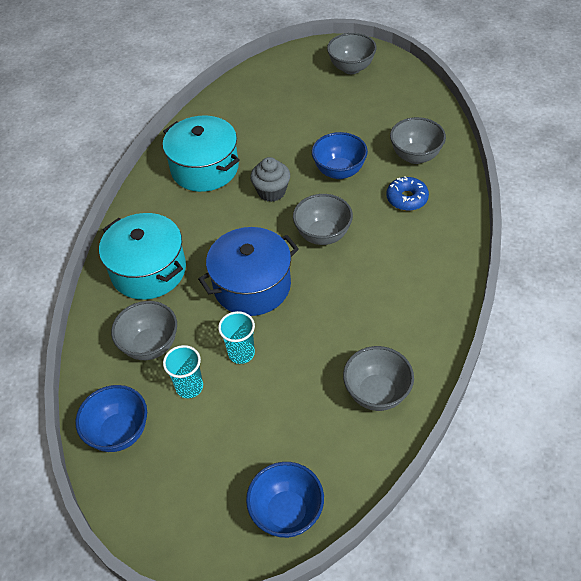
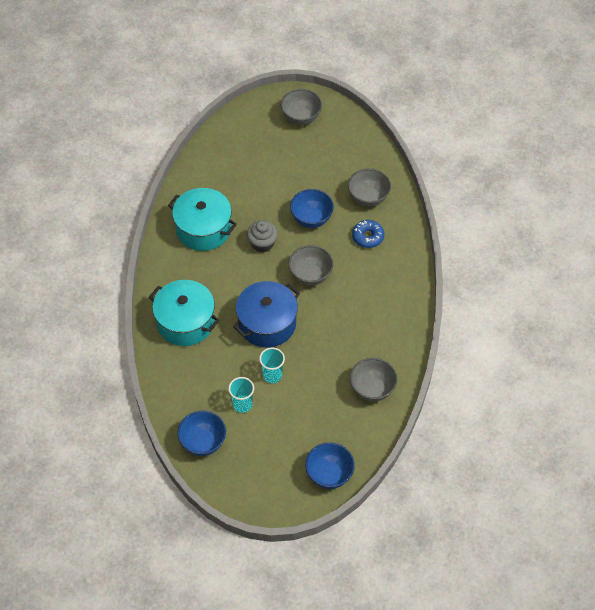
camera: 15 degrees left, 5 degrees up
grey bowl [111,301,177,360] -> none

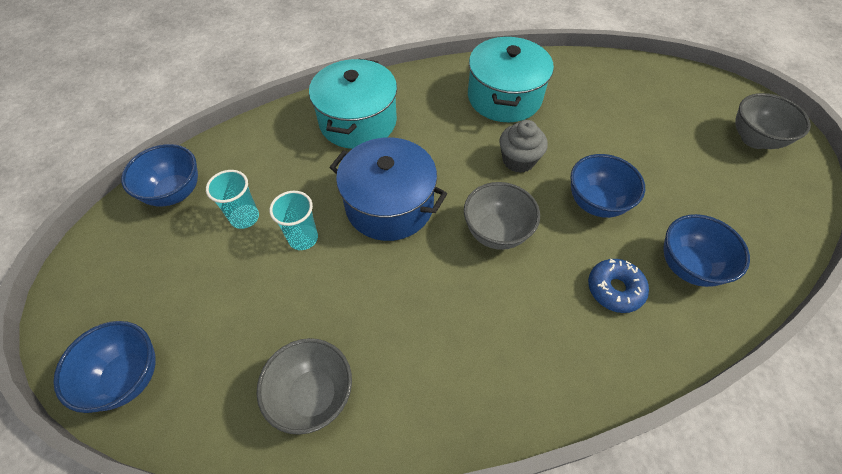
camera: 70 degrees right, 0 degrees up
grey bowl [348,168,391,207] -> blue bowl [663,214,750,287]

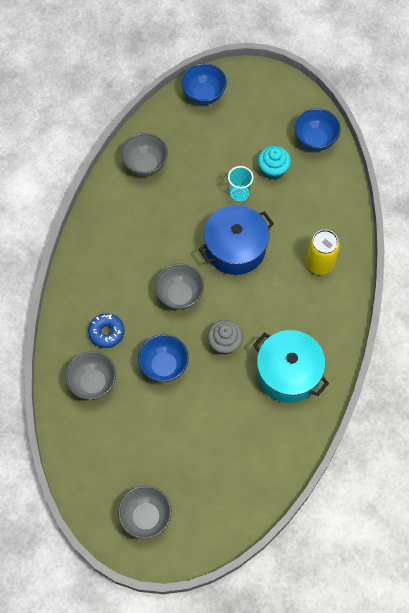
camera: 120 degrees right, 10 degrees up
turquoise cup [206,170,259,229] -> turquoise cupcake [258,146,291,180]
turquoise pot [309,58,397,149] -> yellow can [306,230,340,275]
blue bowl [663,214,750,287] -> grey bowl [65,351,116,400]

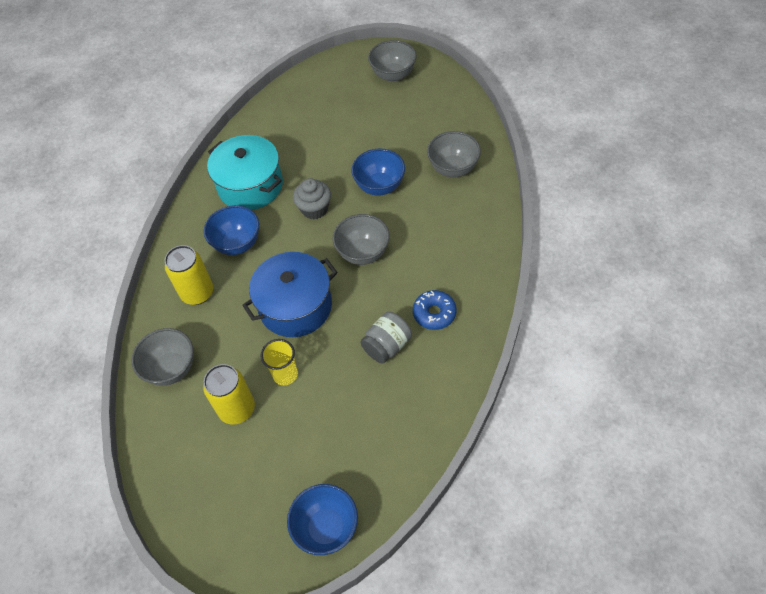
camera: 175 degrees left, 10 degrees down
blue donut [88,313,125,348] -> blue donut moved to [413,290,457,330]
grey bowl [121,133,168,176] -> grey bowl moved to [132,328,193,386]
turquoise cup [228,166,254,202] -> yellow cup [261,339,298,385]
turquoise cupcake [258,146,291,180] -> yellow can [203,364,255,424]
blue bowl [294,108,341,151] -> blue bowl moved to [204,205,259,255]
none -> grey jar [361,312,412,364]

